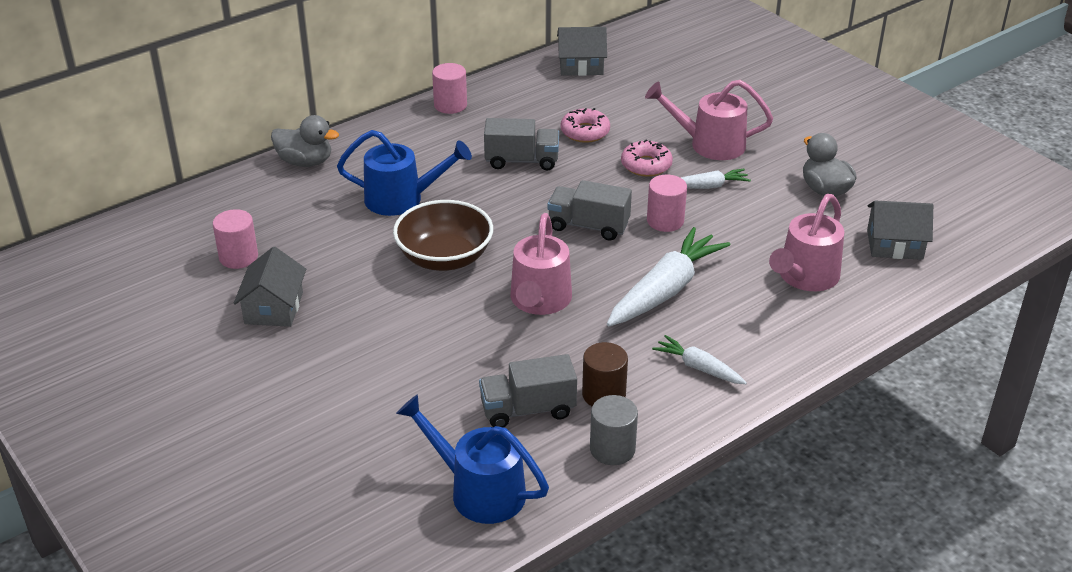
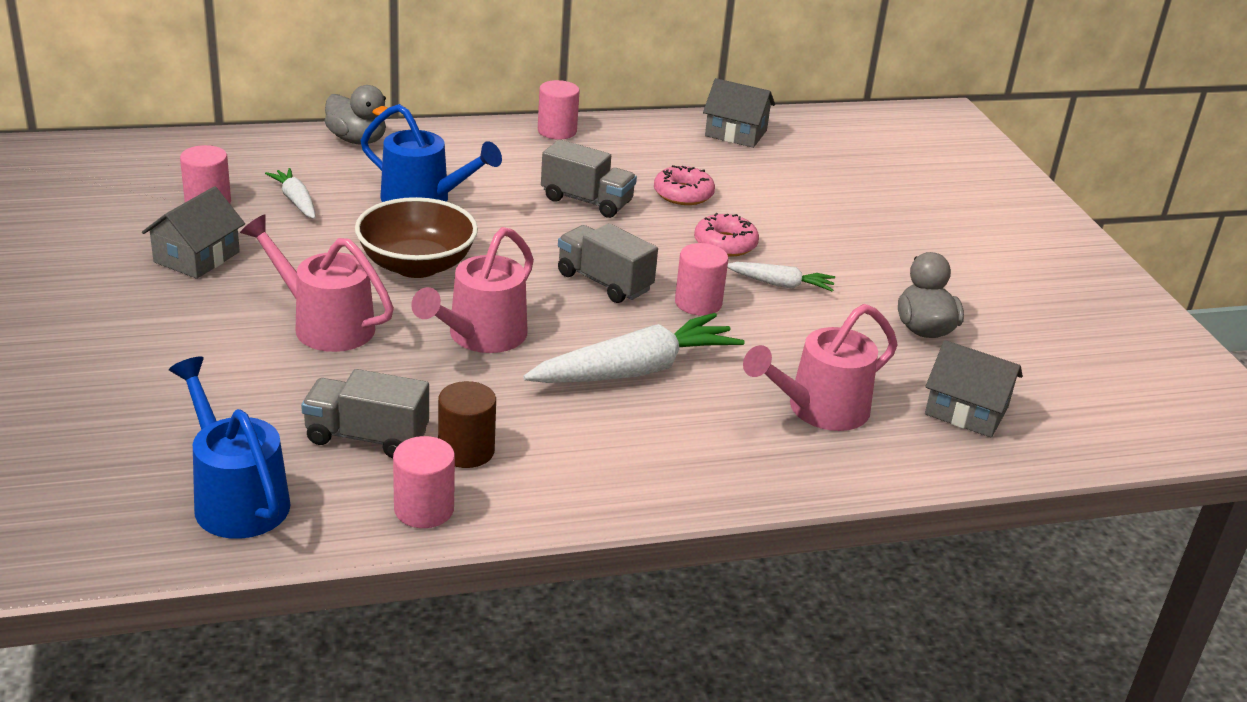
camera: 20 degrees right, 5 degrees down
grey cylinder [590,395,638,465] -> pink cylinder [393,436,455,528]
pink watering can [645,80,773,160] -> pink watering can moved to [240,215,394,352]
white carrot [652,335,747,384] -> white carrot moved to [265,168,316,219]

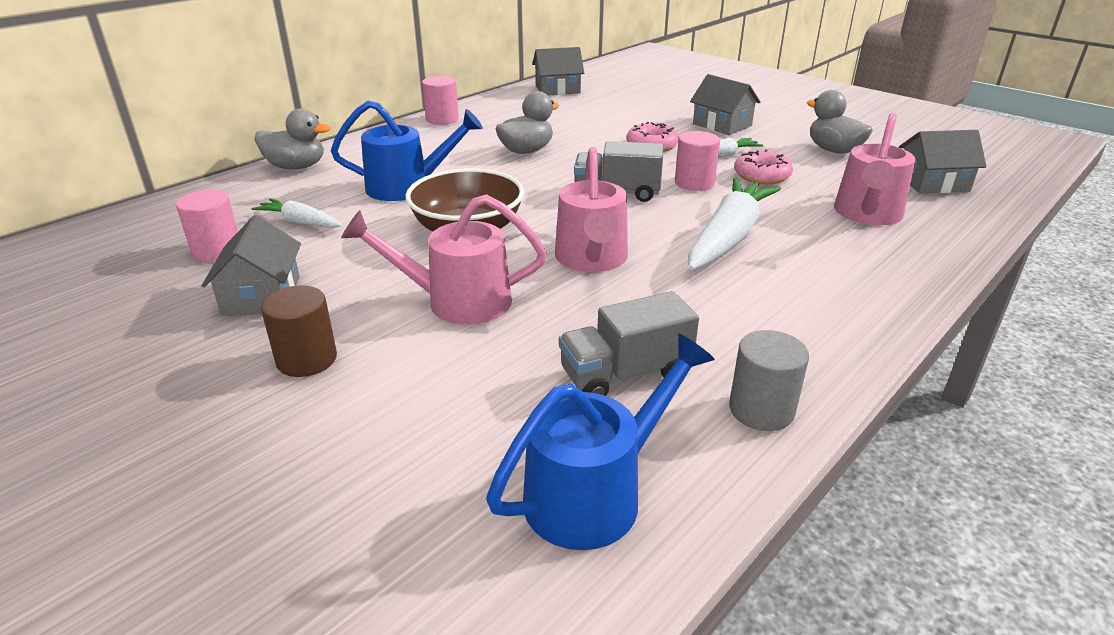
camera: 30 degrees left, 0 degrees up
blue watering can [169,356,291,539] -> blue watering can turned 120 degrees clockwise [486,334,715,550]
pink cylinder [393,436,455,528] -> grey cylinder [729,330,809,431]
brown cylinder [438,381,496,468] -> brown cylinder moved to [261,285,337,377]
grey truck [541,139,637,218] -> grey duck [496,91,559,154]
pink donut [654,165,715,205] -> pink donut moved to [734,149,793,184]
none -> grey house [690,74,761,135]

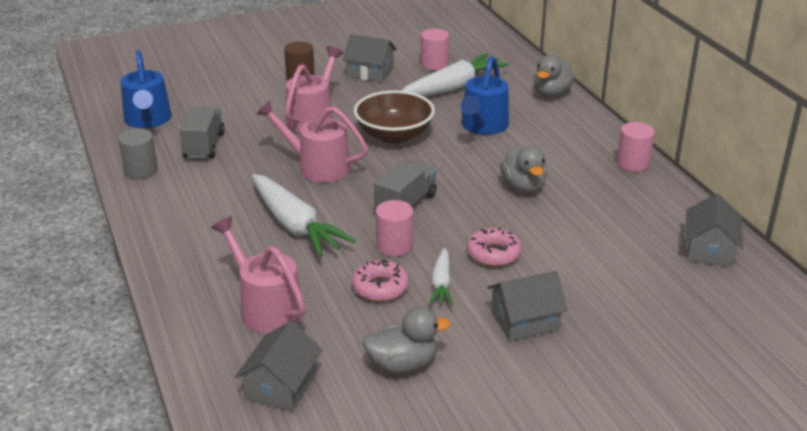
camera: 115 degrees right, 0 degrees up
white carrot [251,198,342,228] -> white carrot [401,53,509,96], size x1.89

